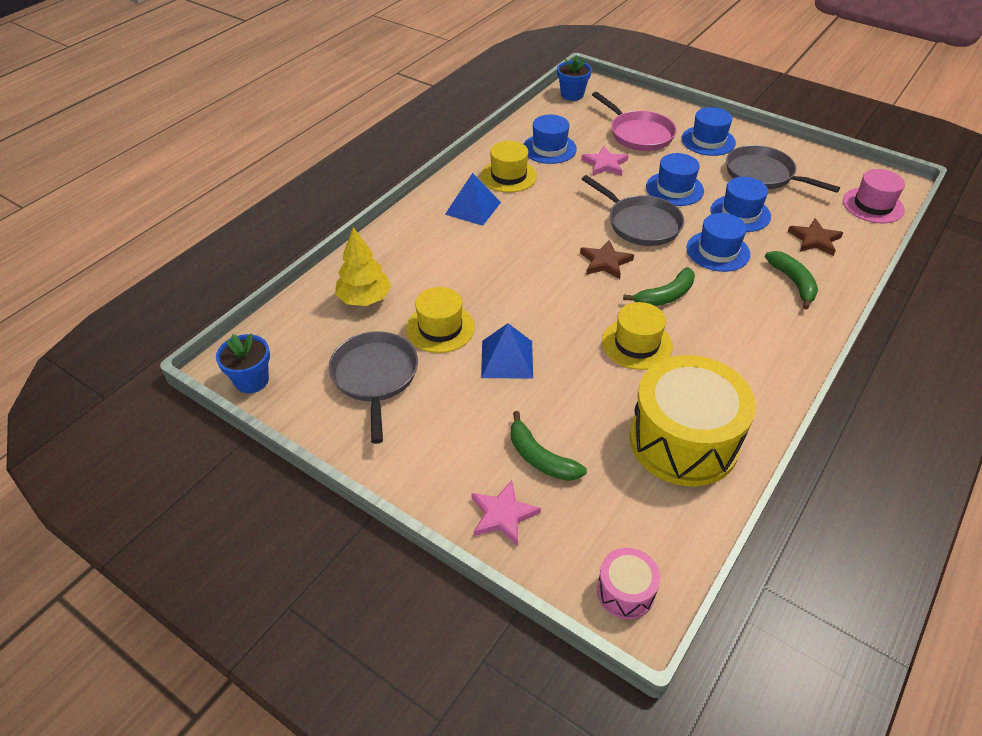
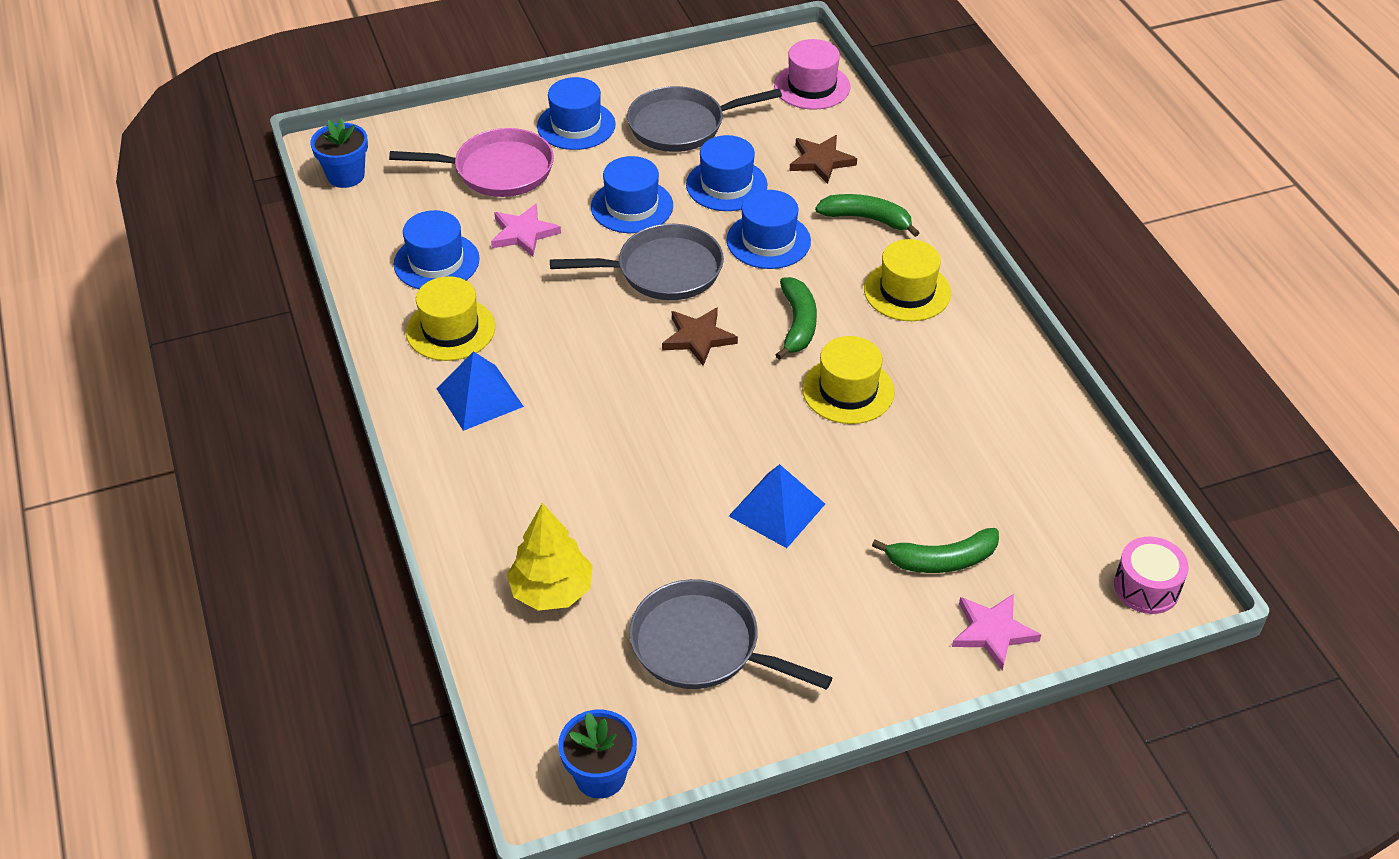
camera: 55 degrees left, 0 degrees up
yellow hat [406,287,475,353] -> yellow hat moved to [864,239,951,321]
yellow drum [629,355,756,487] -> none

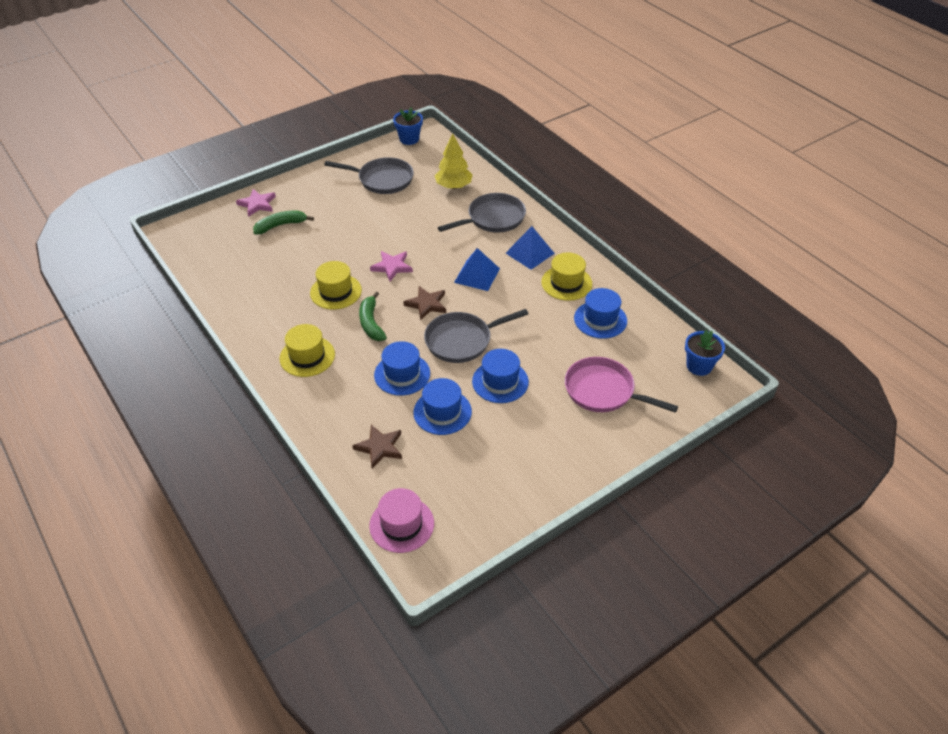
camera: 165 degrees right, 0 degrees up
pink pan [389,128,554,197] -> pink pan turned 45 degrees clockwise [565,357,678,413]
pink star [491,203,561,257] -> pink star moved to [370,251,413,281]
blue hat [537,77,616,150] -> none
grey pan [627,86,782,152] -> grey pan moved to [438,193,526,233]
blue pyramid [729,464,825,548] -> blue pyramid moved to [454,248,500,291]
green banana [815,194,920,237] -> none
pink drum [1114,537,1189,614] -> none

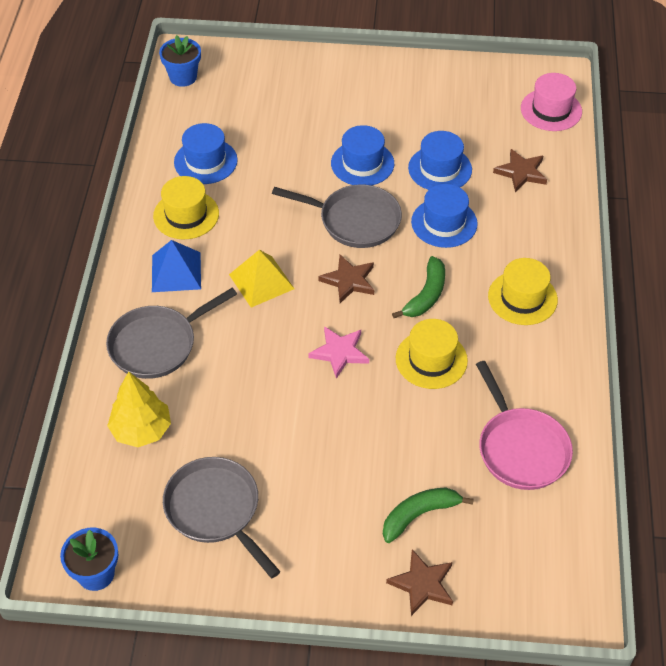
camera: 140 degrees left, 5 degrees up
pink star [236,189,276,217] -> brown star [386,549,453,616]
green banana [253,211,314,235] -> green banana turned 135 degrees clockwise [383,487,474,543]
grey pan [438,193,526,233] -> grey pan turned 45 degrees counterclockwise [106,288,237,379]
blue pyramid [454,248,500,291] -> yellow pyramid [229,250,294,308]
pink pan [565,357,678,413] -> pink pan moved to [476,361,573,490]

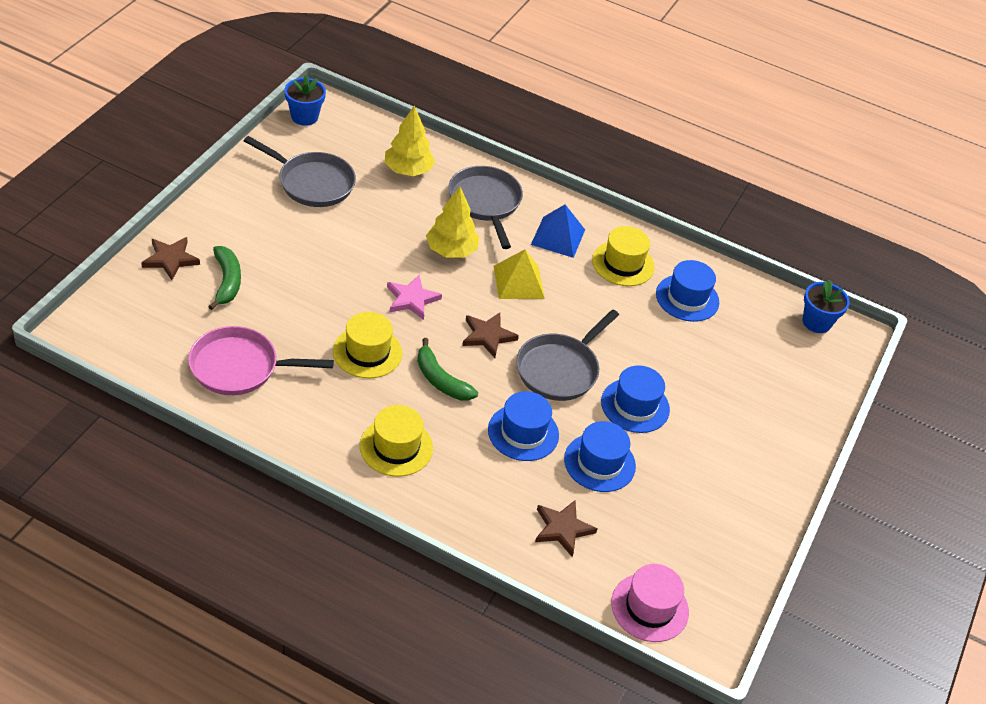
camera: 105 degrees right, 5 degrees down
grey pan [163,457,281,578] -> grey pan turned 45 degrees clockwise [244,136,356,207]
none -> yellow tree [426,186,479,258]

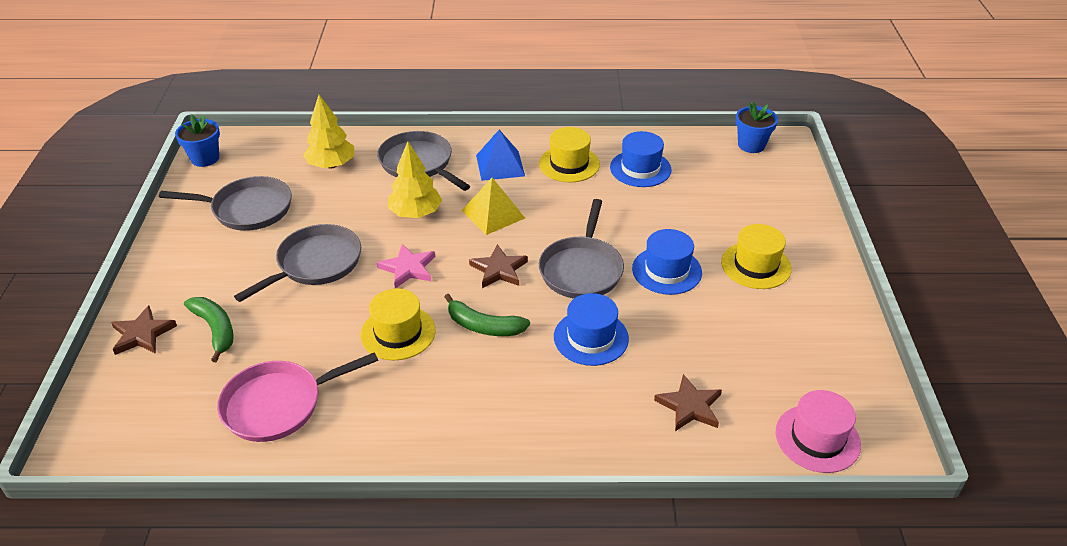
camera: 20 degrees left, 5 degrees down
yellow hat [360,405,433,477] -> yellow hat moved to [721,224,792,289]
blue hat [564,421,636,492] -> none
none -> grey pan [234,224,361,302]

